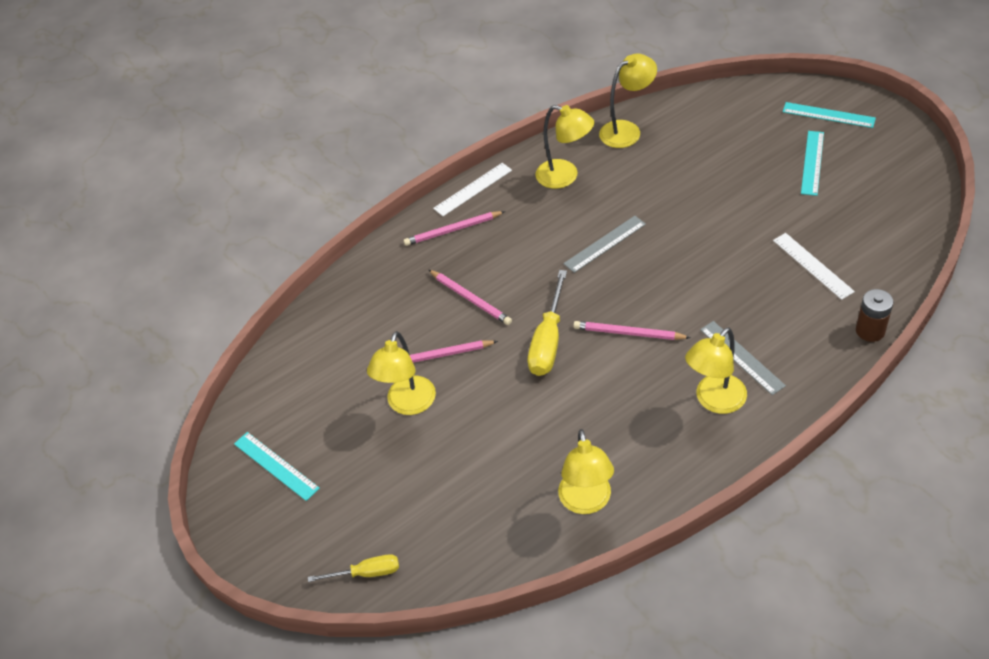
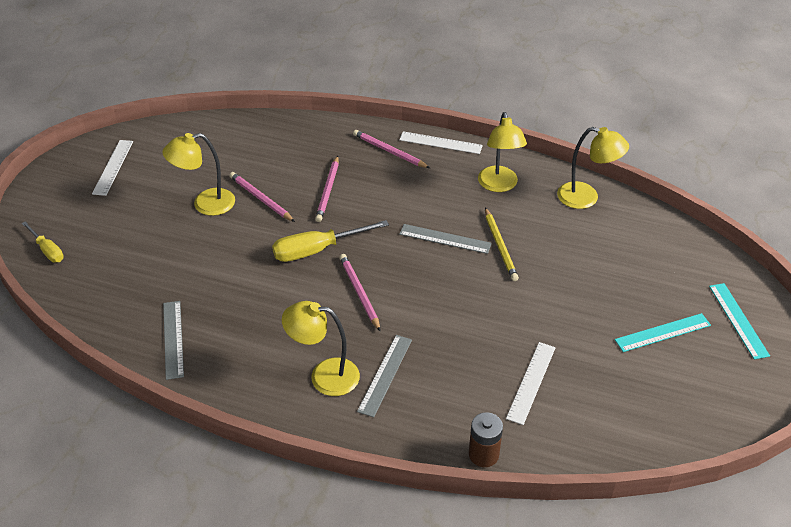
camera: 50 degrees right, 5 degrees down
turquoise ruler [234,432,320,501] -> white ruler [92,140,133,196]
yellow lamp [558,429,614,514] -> grey ruler [163,301,184,380]
none -> yellow pencil [485,208,519,281]

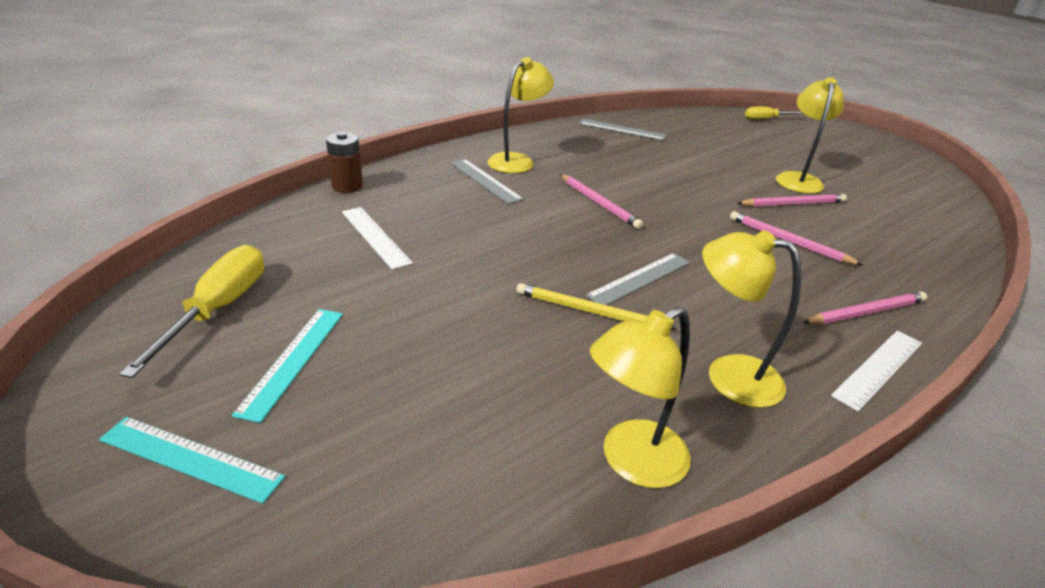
camera: 120 degrees right, 10 degrees down
white ruler [92,140,133,196] -> none
yellow screwdriver [272,220,389,262] -> yellow screwdriver moved to [119,245,264,378]
pink pencil [339,254,380,331] -> pink pencil turned 45 degrees clockwise [560,174,643,229]

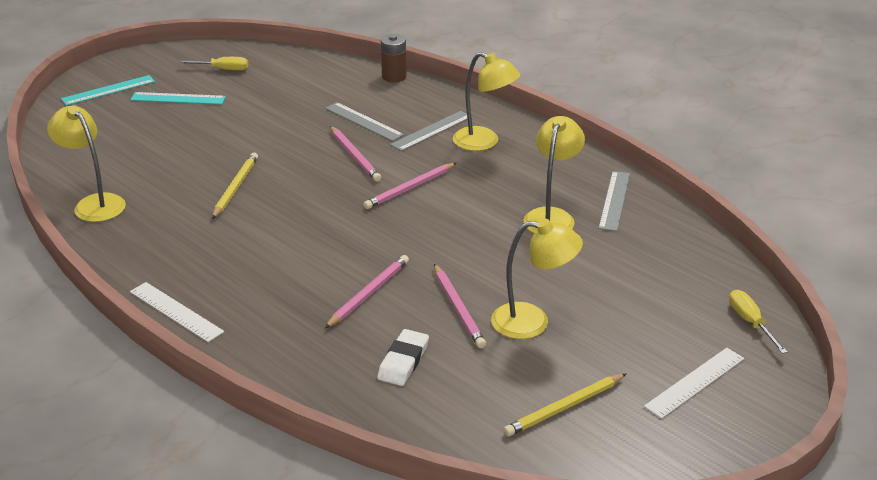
camera: 85 degrees right, 0 degrees up
turquoise ruler [99,417,285,504] -> turquoise ruler turned 45 degrees clockwise [61,75,155,106]
yellow screwdriver [119,245,264,378] -> yellow screwdriver [179,57,248,70], size x0.60
white ruler [342,207,413,270] -> white ruler moved to [644,348,744,419]
grey ruler [585,253,690,305] -> grey ruler moved to [325,102,404,141]
yellow lamp [702,230,801,408] -> yellow lamp moved to [523,116,585,233]
pink pencil [803,291,927,324] -> pink pencil moved to [330,126,381,181]
none -> white eraser [377,329,429,386]
none -> yellow pencil [503,374,626,436]

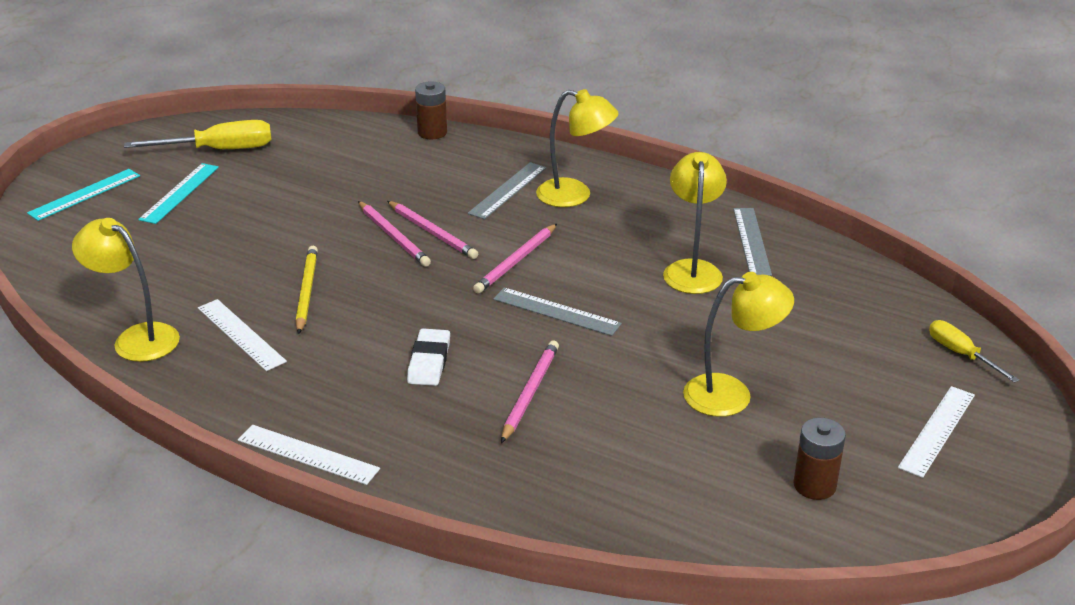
camera: 15 degrees left, 0 degrees up
turquoise ruler [130,92,226,104] -> turquoise ruler turned 60 degrees counterclockwise [138,163,219,224]
yellow screwdriver [179,57,248,70] -> yellow screwdriver [124,120,272,149], size x1.66
grey ruler [325,102,404,141] -> grey ruler moved to [493,287,622,336]
white eraser [377,329,429,386] -> white eraser moved to [407,328,450,386]
pink pencil [434,264,486,348] -> pink pencil moved to [358,201,431,267]
yellow pencil [503,374,626,436] -> brown battery [793,418,846,500]
none -> white ruler [198,299,287,371]

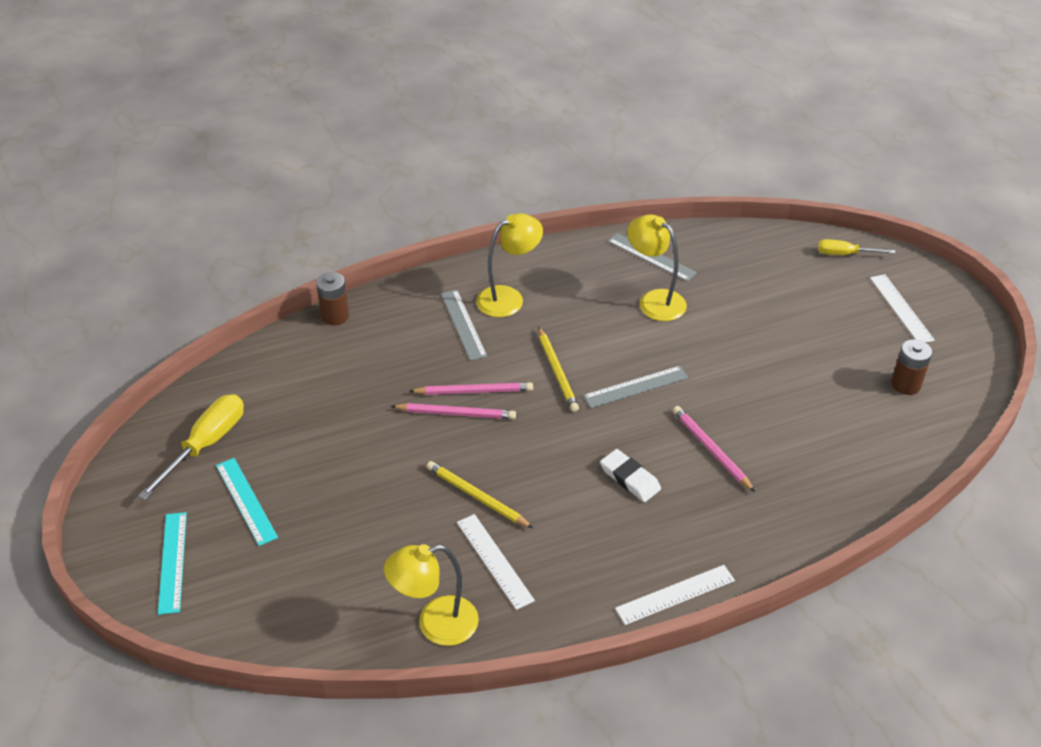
camera: 50 degrees left, 10 degrees up
white ruler [198,299,287,371] -> white ruler turned 60 degrees clockwise [457,514,535,610]
pink pencil [473,224,557,293] -> yellow pencil [538,326,579,412]
yellow lamp [683,272,794,417] -> none

